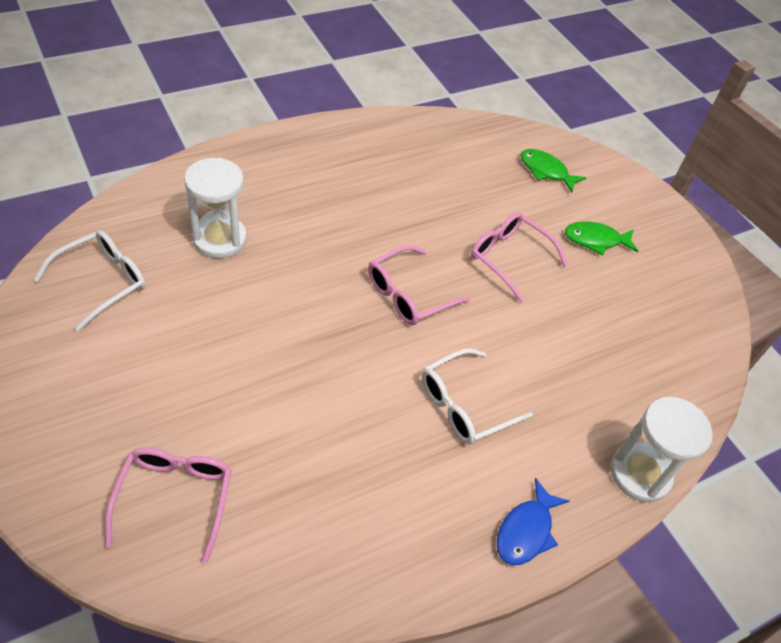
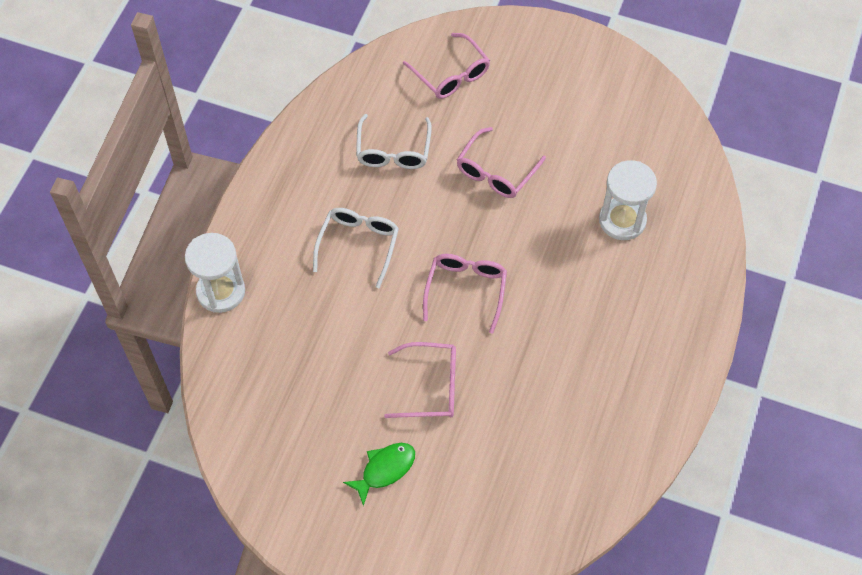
camera: 145 degrees right, 10 degrees up
white glasses [34,230,146,331] -> white glasses moved to [356,114,432,169]
blue fish [497,478,569,565] -> none
green fish [520,149,586,193] -> none
none -> pink glasses [457,127,546,198]

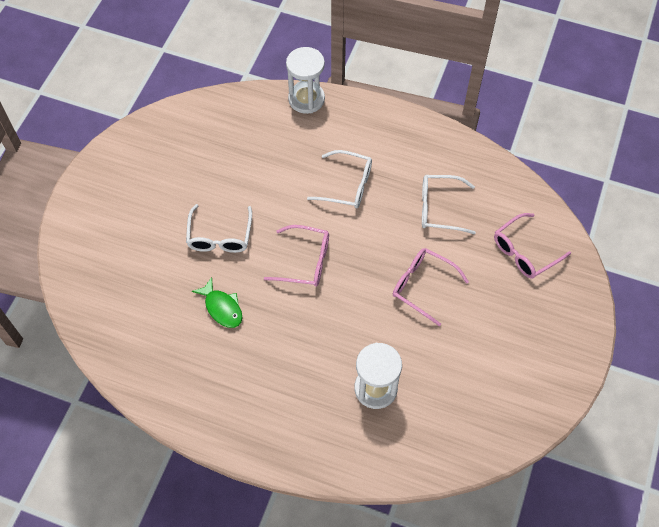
camera: 90 degrees right, 0 degrees up
green fish [343,443,415,506] -> green fish moved to [192,277,242,328]
pink glasses [384,342,456,418] -> white glasses [186,204,252,253]

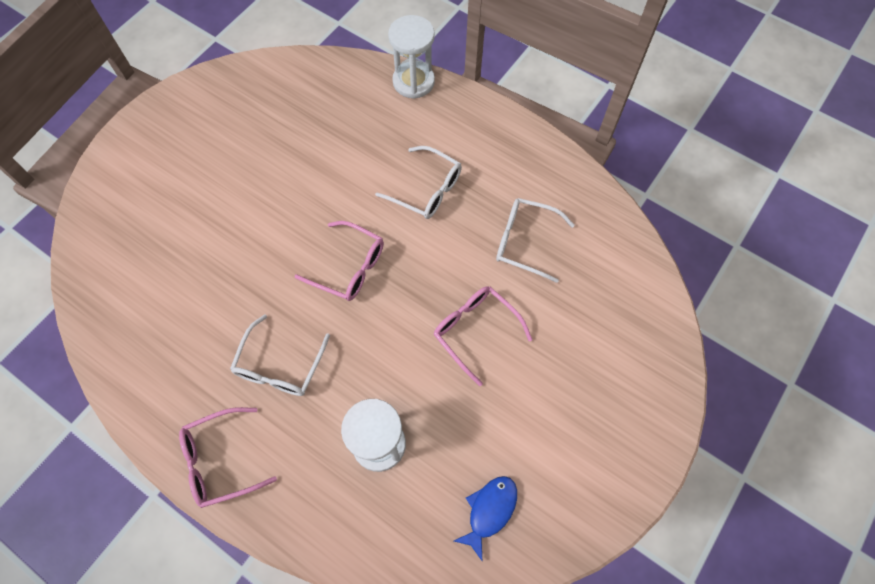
camera: 15 degrees right, 5 degrees up
white glasses [186,204,252,253] -> white glasses moved to [230,314,330,396]
green fish [192,277,242,328] -> none
pink glasses [494,213,571,279] -> pink glasses moved to [179,407,277,508]
none -> blue fish [454,476,517,561]

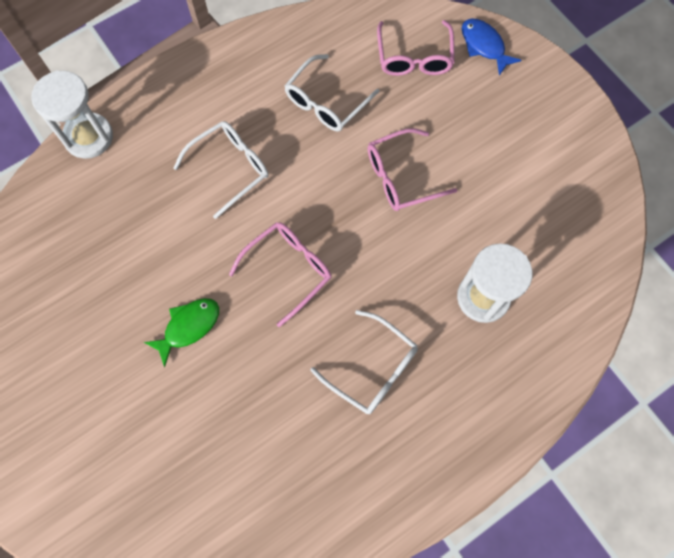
camera: 70 degrees left, 5 degrees up
pink glasses [179,407,277,508] -> pink glasses moved to [377,20,455,76]
blue fish [454,476,517,561] -> blue fish moved to [462,19,522,76]
none -> green fish [144,298,219,367]

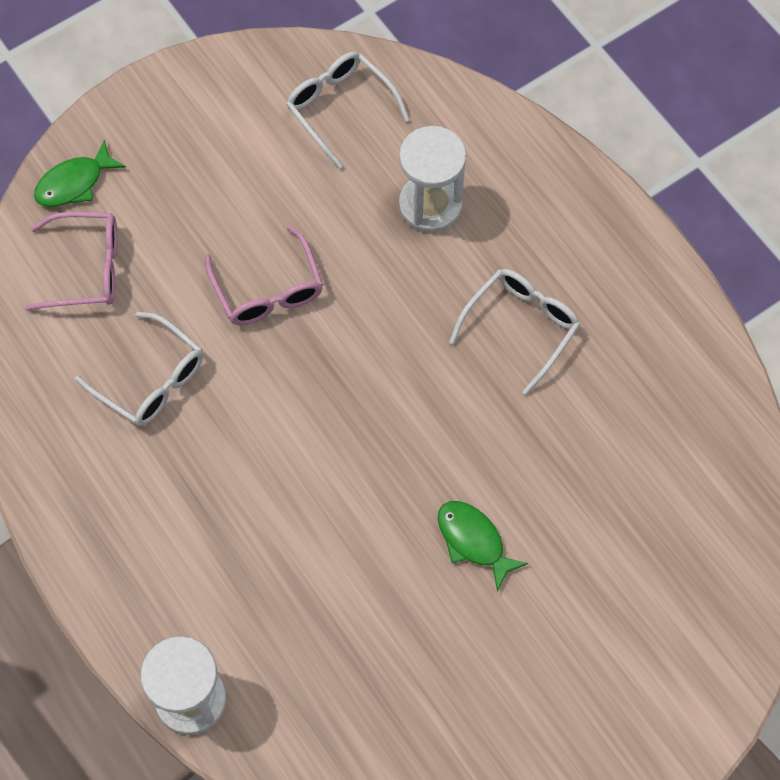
camera: 90 degrees left, 5 degrees down
white glasses [173,121,268,219] -> white glasses moved to [286,52,410,169]
pink glasses [229,222,332,327] -> none
blue fish [462,19,522,76] -> green fish [34,140,126,207]

